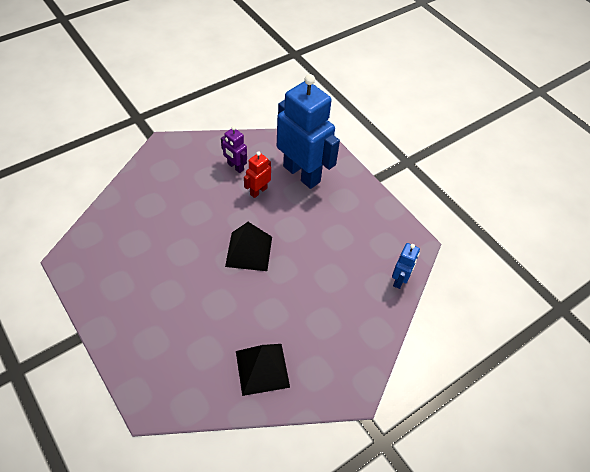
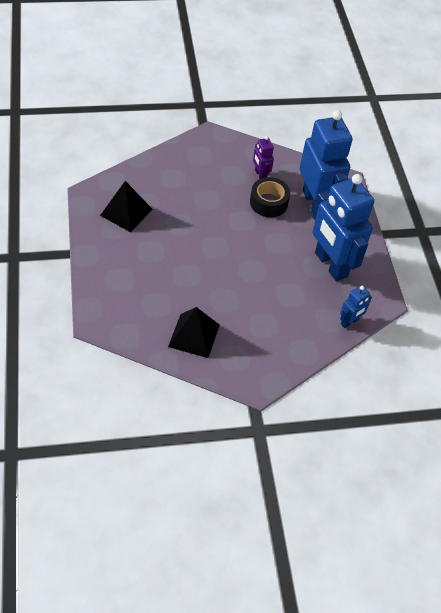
camera: 25 degrees right, 0 degrees up
black pyramid [225,222,272,271] -> black pyramid moved to [100,181,153,232]
red robot [244,151,271,198] -> black tape [250,177,290,217]
none -> blue robot [312,174,374,281]

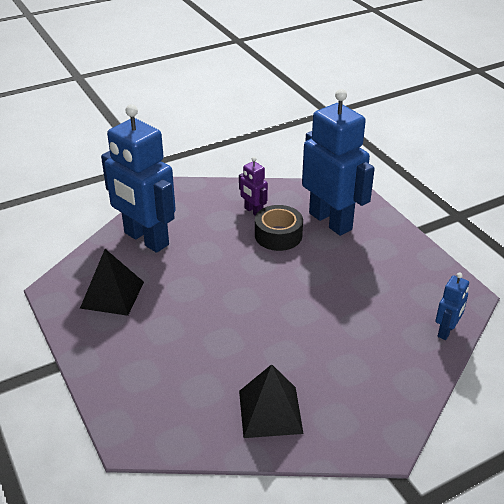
camera: 15 degrees left, 15 degrees down
blue robot [312,174,374,281] -> blue robot moved to [101,104,176,253]

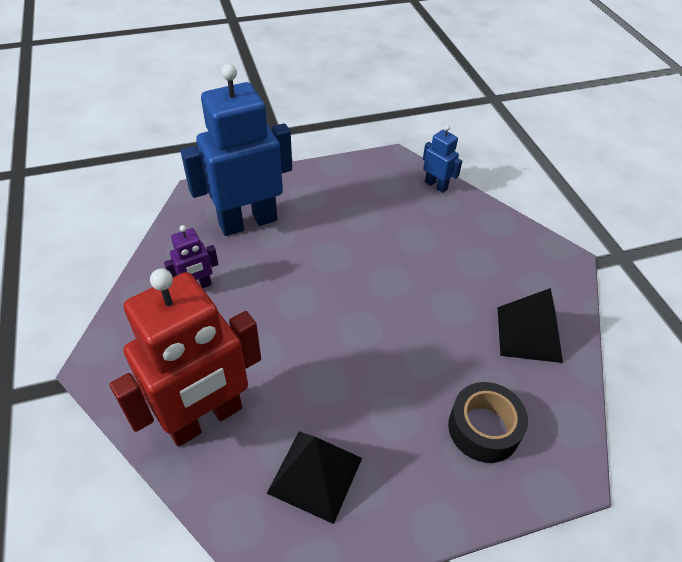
camera: 80 degrees left, 10 degrees up
blue robot [101,104,176,253] -> red robot [110,268,261,447]
black tape [255,205,303,251] -> black tape moved to [448,382,528,463]

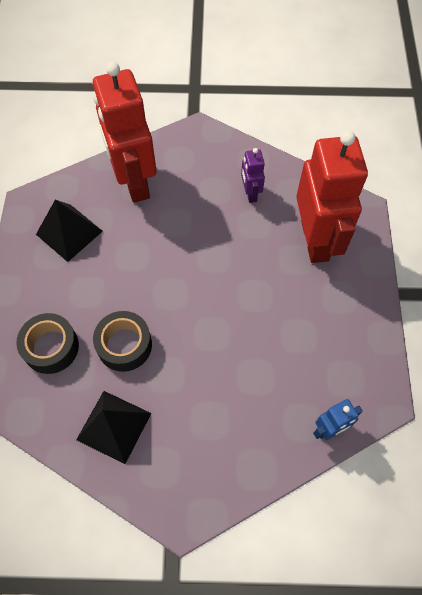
camera: 110 degrees right, 15 degrees up
blue robot [181,64,292,236] -> red robot [296,130,368,263]
none -> black tape [93,311,152,372]

